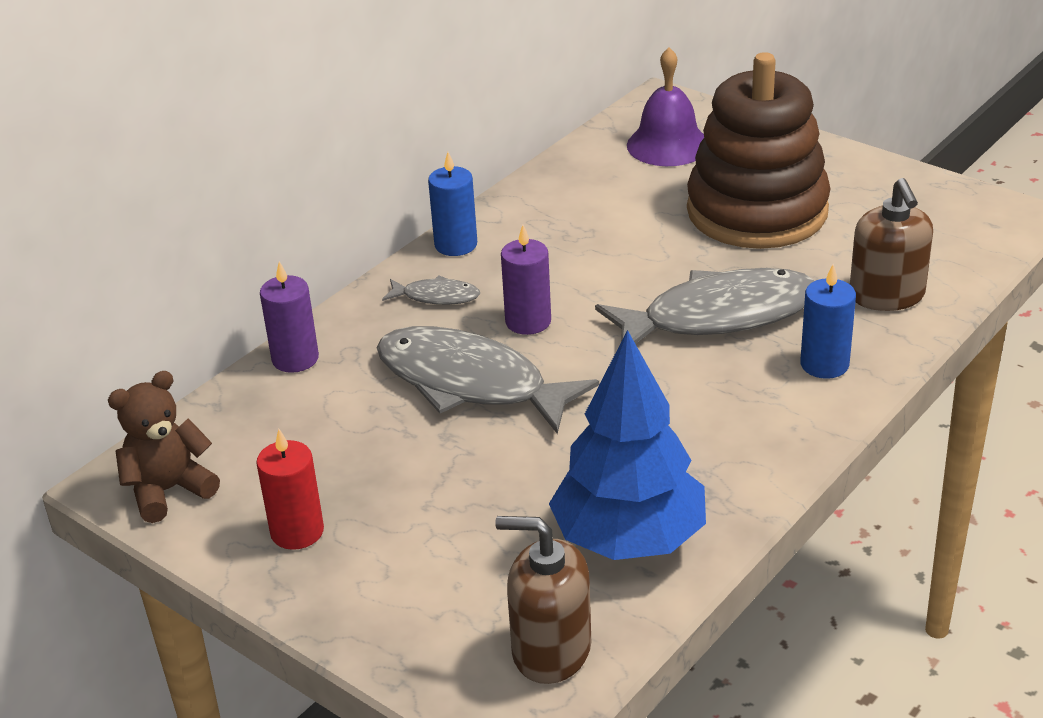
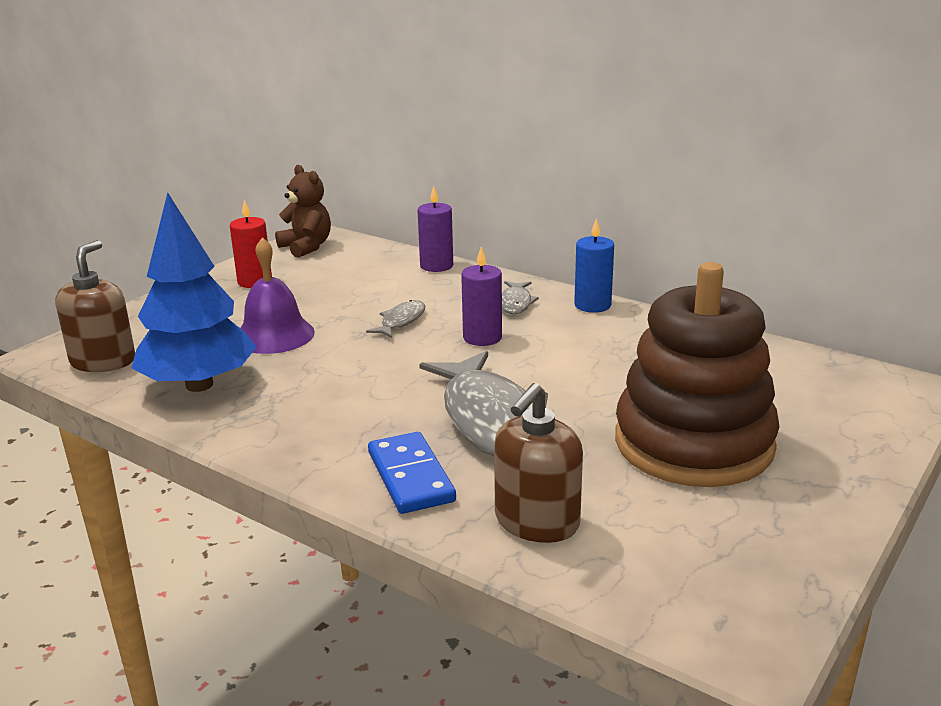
camera: 85 degrees right, 10 degrees down
grey fish [377,326,599,434] -> grey fish [366,300,425,338], size x0.45
purple bell [627,47,704,166] -> purple bell moved to [240,237,315,354]
blue candle [800,264,856,379] -> blue domino [368,432,456,514]
brown soap dispenser [850,178,933,311] -> brown soap dispenser turned 45 degrees counterclockwise [494,383,583,543]

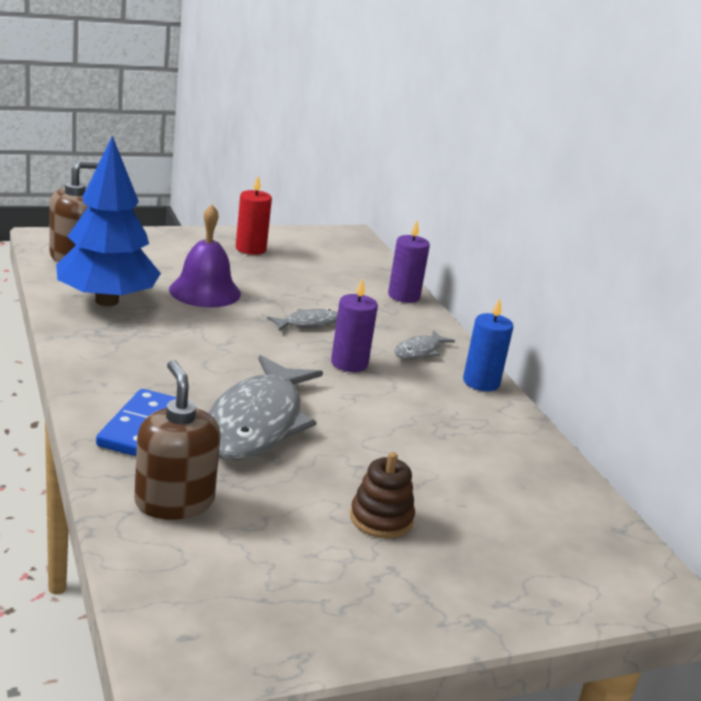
camera: 30 degrees right, 0 degrees up
brown teddy bear [275,165,331,258] -> none
brown soap dispenser [494,383,583,543] -> brown soap dispenser turned 90 degrees clockwise [134,360,221,520]
brown stacking toy [615,262,780,487] -> brown stacking toy [350,452,415,538], size x0.41

